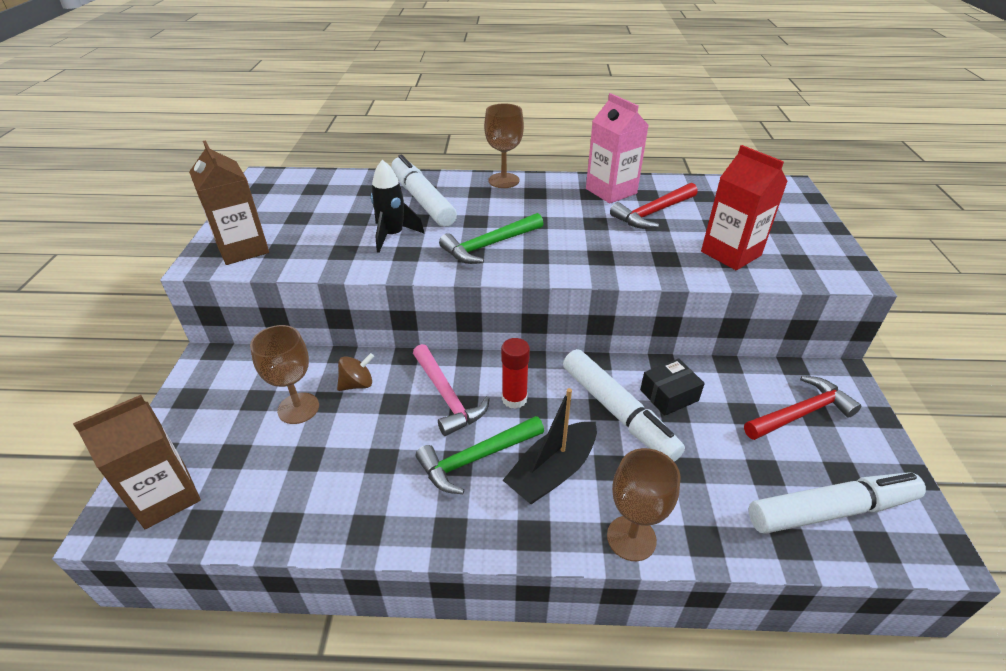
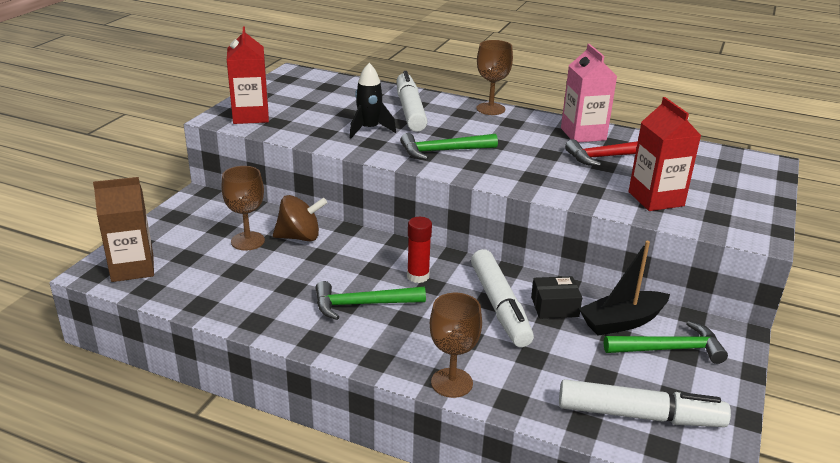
camera: 20 degrees right, 10 degrees down
brown carton [189,140,269,265] -> red carton [227,27,269,124]
brown spinning top [337,353,374,391] -> brown spinning top [273,195,327,242], size x1.54
pink hammer [413,344,490,436] -> none
black boat [503,388,597,504] -> black boat moved to [579,241,670,335]
red hammer [744,376,861,440] -> green hammer [604,321,728,364]

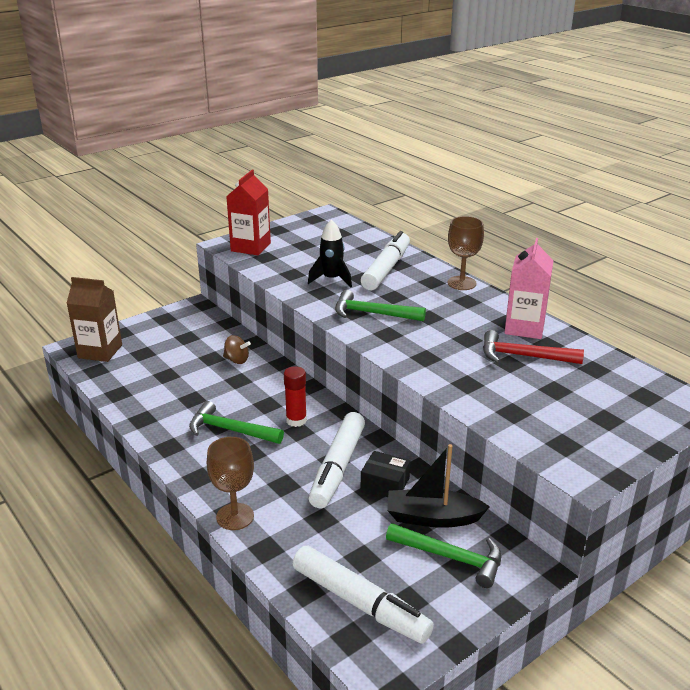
camera: 30 degrees right, 0 degrees up
brown goblet [222,166,265,250] -> none
brown spinning top [273,195,327,242] -> brown spinning top [223,335,251,364], size x0.65
red carton [628,97,701,211] -> none

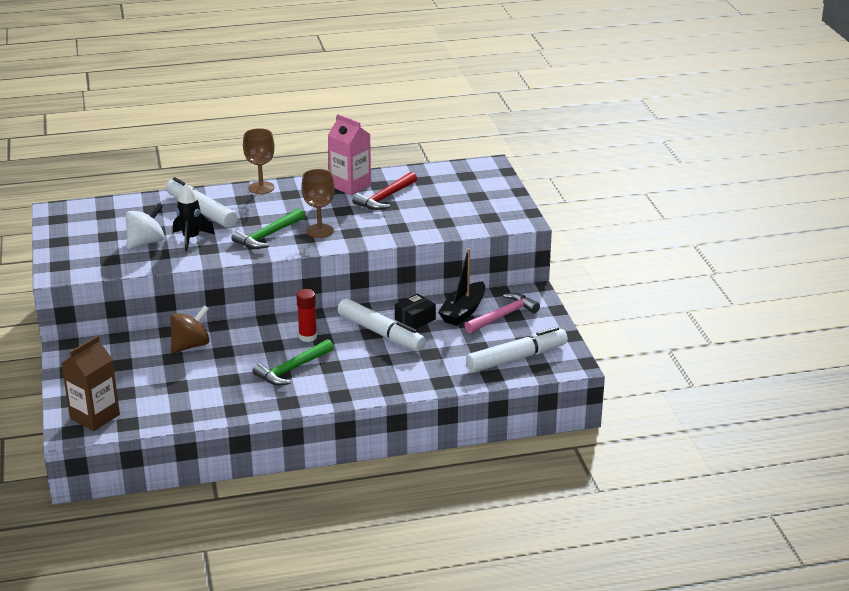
camera: 65 degrees left, 0 degrees up
brown goblet [207,437,254,530] -> brown goblet moved to [301,169,335,238]
brown spinning top [223,335,251,364] -> brown spinning top [170,305,210,354], size x1.54
red carton [226,170,271,256] -> none
green hammer [386,523,502,588] -> pink hammer [465,293,540,333]
none -> white spinning top [125,203,164,250]

